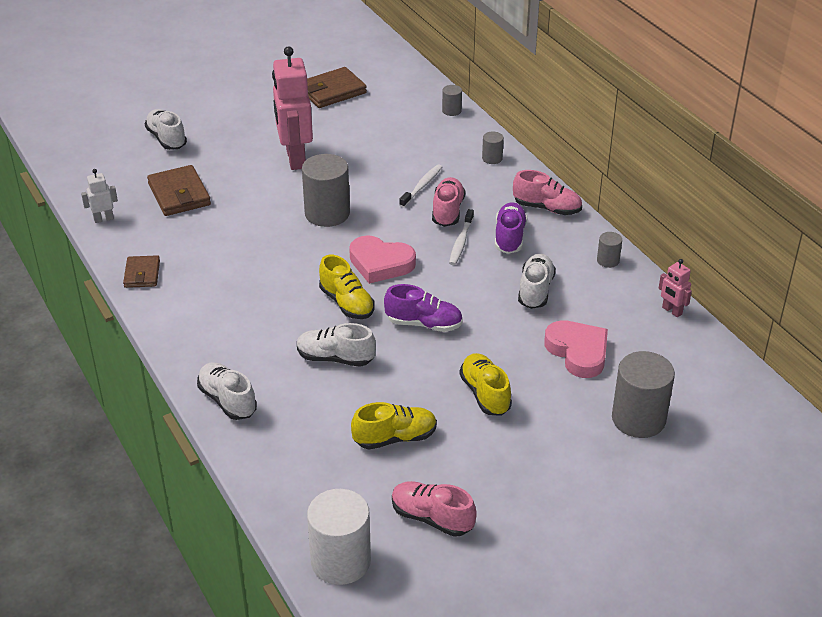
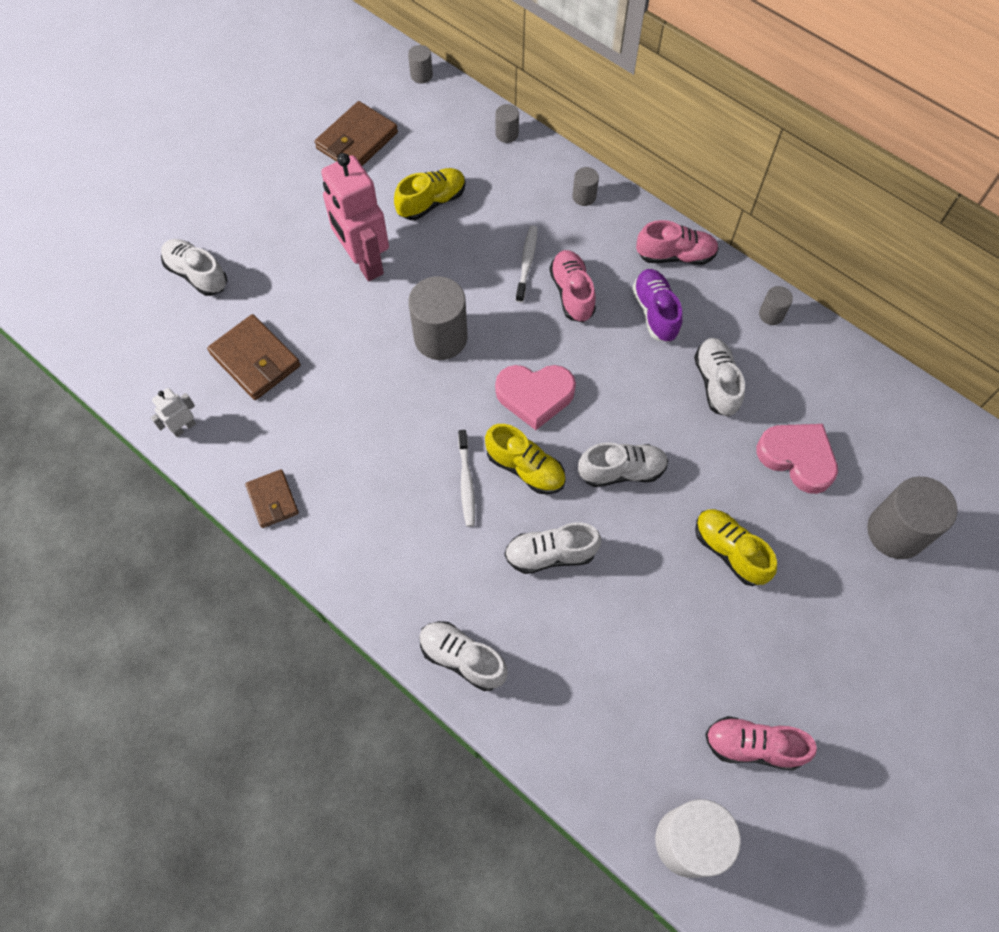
camera: 20 degrees left, 25 degrees up
yellow shoe [351,402,437,450] -> yellow shoe moved to [394,168,466,220]
purple shoe [384,284,463,332] -> white shoe [578,442,668,487]
white toothbrush [449,209,474,265] -> white toothbrush moved to [458,430,475,527]
pink robot [659,259,692,317] -> none
none -> grey cylinder [408,45,433,83]

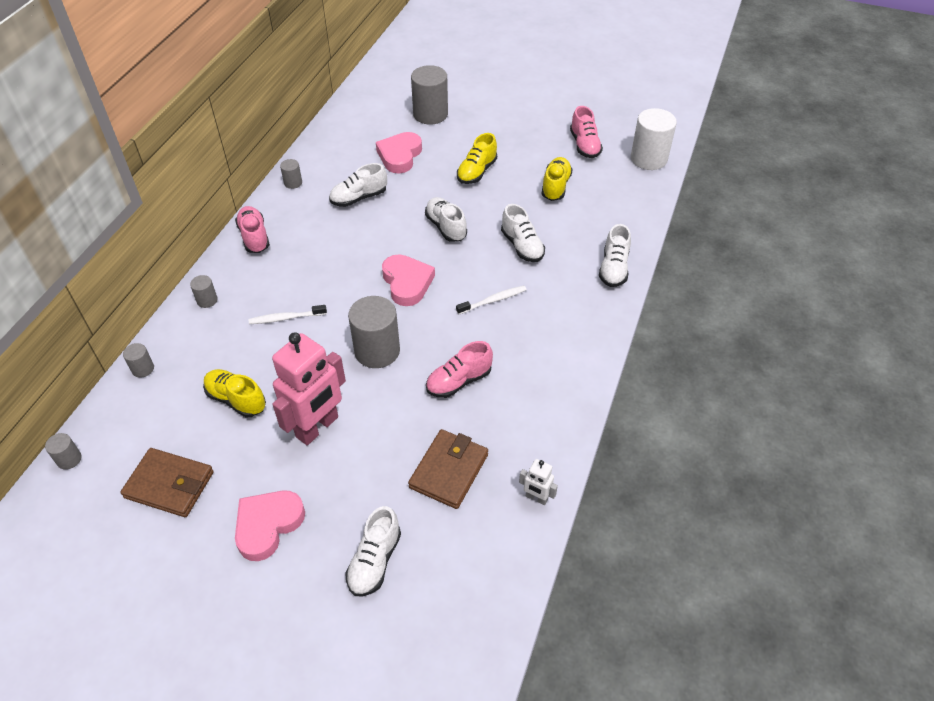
camera: 110 degrees left, 15 degrees down
brown wallet [245,469,299,528] -> none
yellow shoe [485,424,566,494] -> yellow shoe moved to [542,157,573,201]
pink shoe [549,250,596,322] -> pink shoe moved to [426,341,493,398]
purple shoe [632,269,682,342] -> none
none -> pink heart [235,490,305,561]

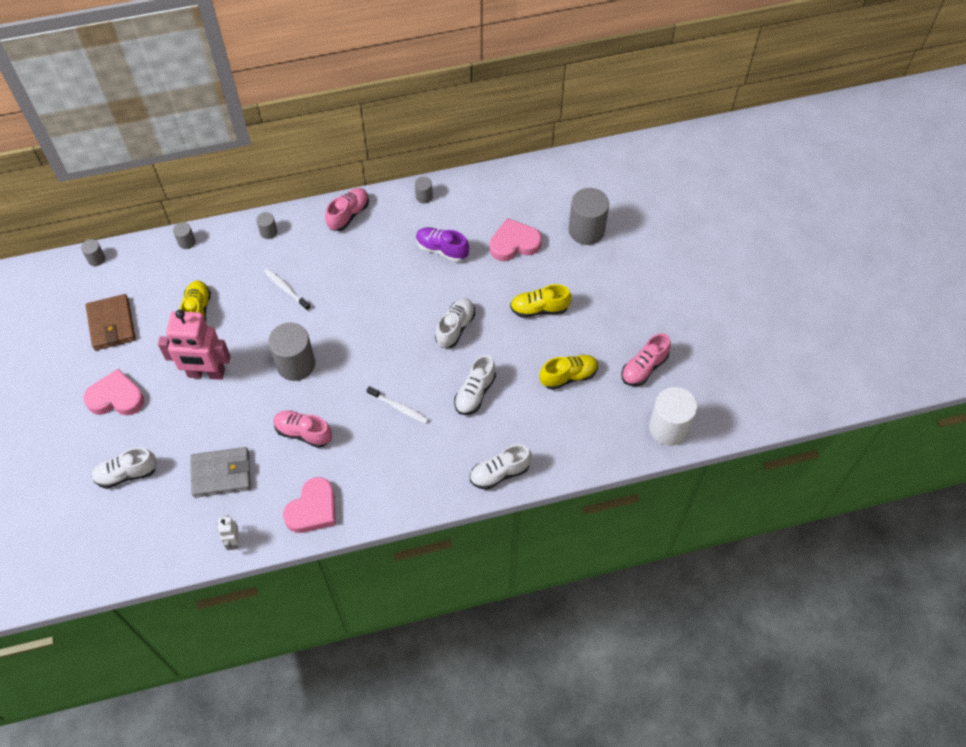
camera: 55 degrees right, 10 degrees up
white shoe [329,163,387,207] -> purple shoe [416,227,469,262]
pink heart [382,254,435,306] -> pink heart moved to [283,477,336,533]
brown wallet [408,429,488,509] -> grey wallet [190,447,251,498]

